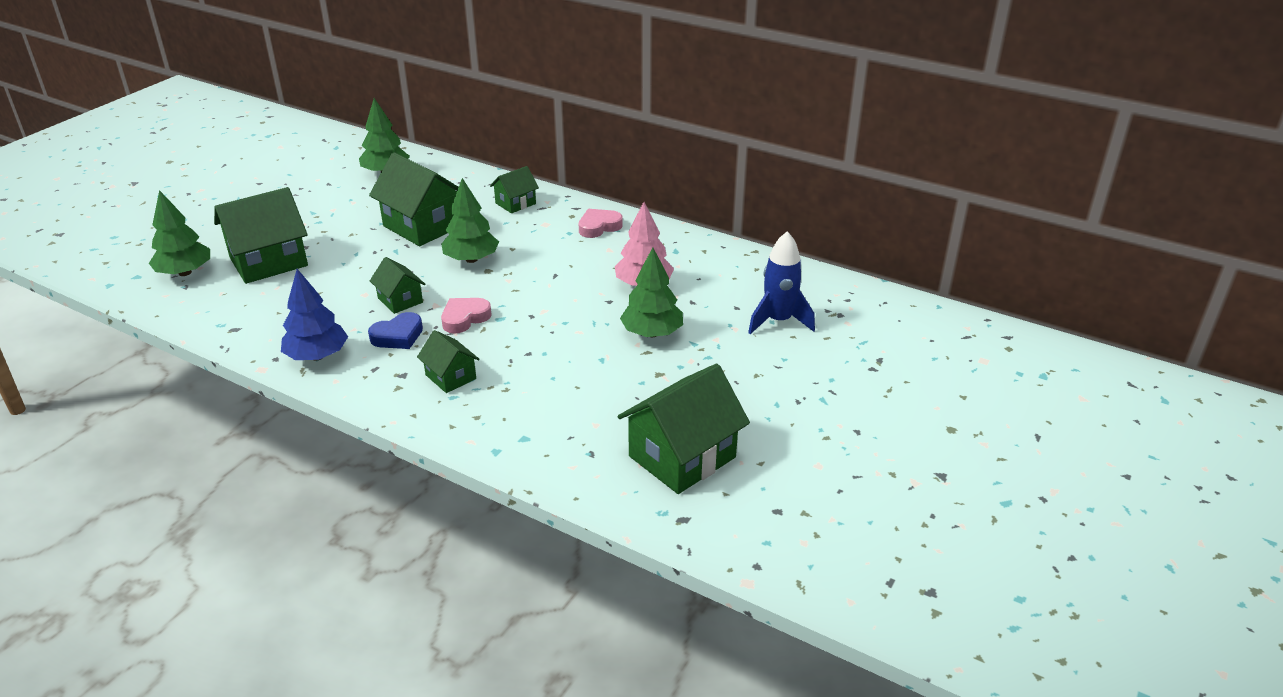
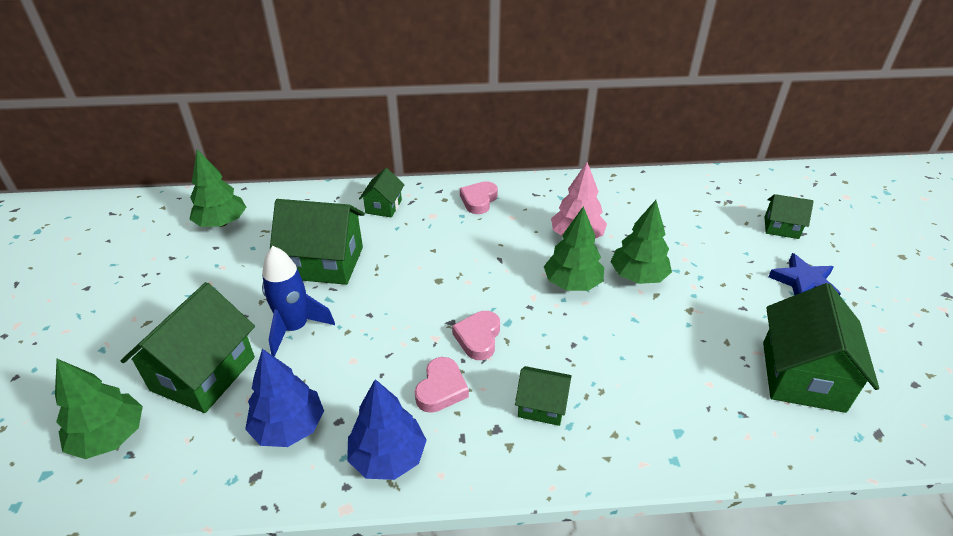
camera: 35 degrees left, 5 degrees up
blue heart [368,312,423,349] -> pink heart [415,357,469,413]
green house [370,257,425,314] -> green house moved to [765,194,814,239]
green tree [441,178,499,263] -> green tree moved to [544,206,604,291]
blue rocket [748,231,815,334] -> blue rocket moved to [262,246,335,357]
none -> blue tree [245,349,324,447]
none -> blue star [768,253,841,295]

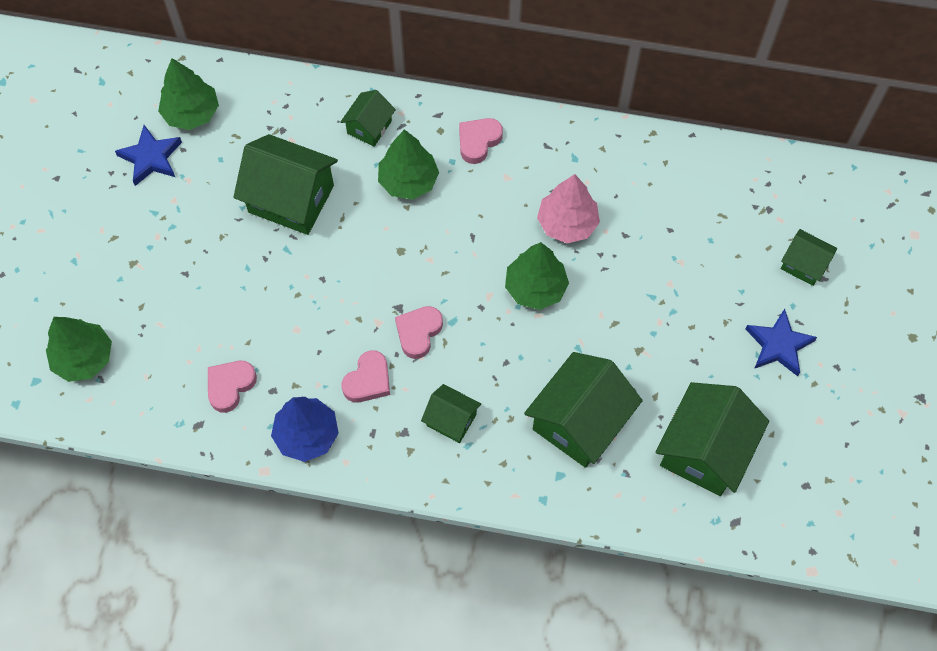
camera: 15 degrees right, 25 degrees up
green house [121,282,255,413] -> green house moved to [524,352,643,468]
blue tree [245,349,324,447] -> pink heart [208,361,257,413]
blue rocket [262,246,335,357] -> none
green tree [610,200,672,284] -> green tree moved to [378,129,439,200]
none -> blue star [115,125,182,186]

